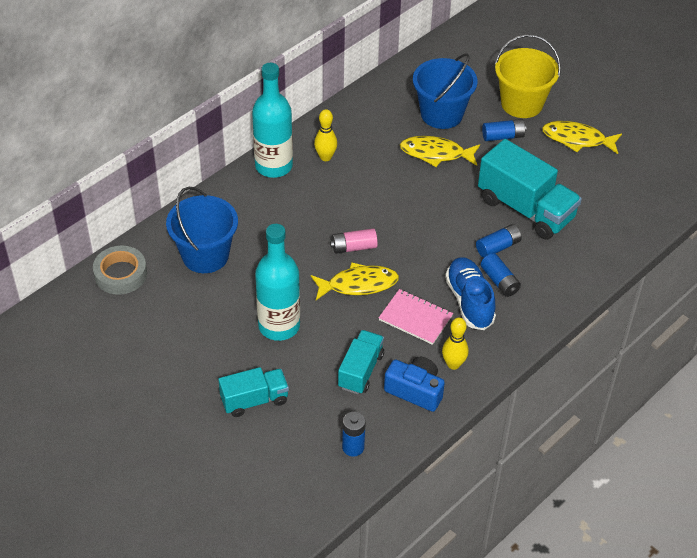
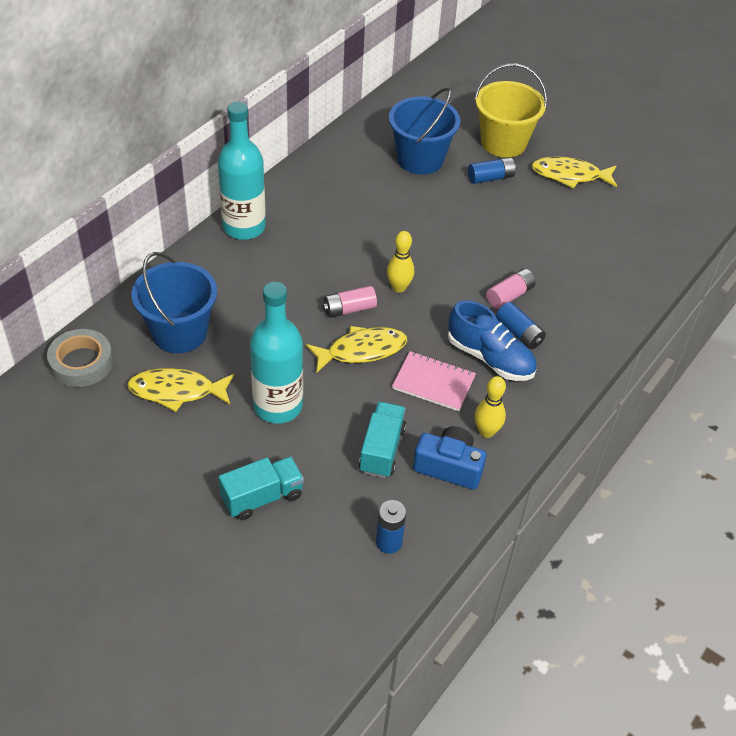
camera: 10 degrees left, 0 degrees up
yellow bowling pin [314,109,337,161] -> yellow bowling pin moved to [387,231,414,293]
yellow fish [400,136,480,167] -> yellow fish moved to [127,368,234,412]
blue shoe [445,257,496,330] -> blue shoe turned 150 degrees clockwise [448,300,537,381]
blue battery [476,224,522,258] -> pink battery [486,269,535,309]
turquoise truck [478,139,582,240] -> none

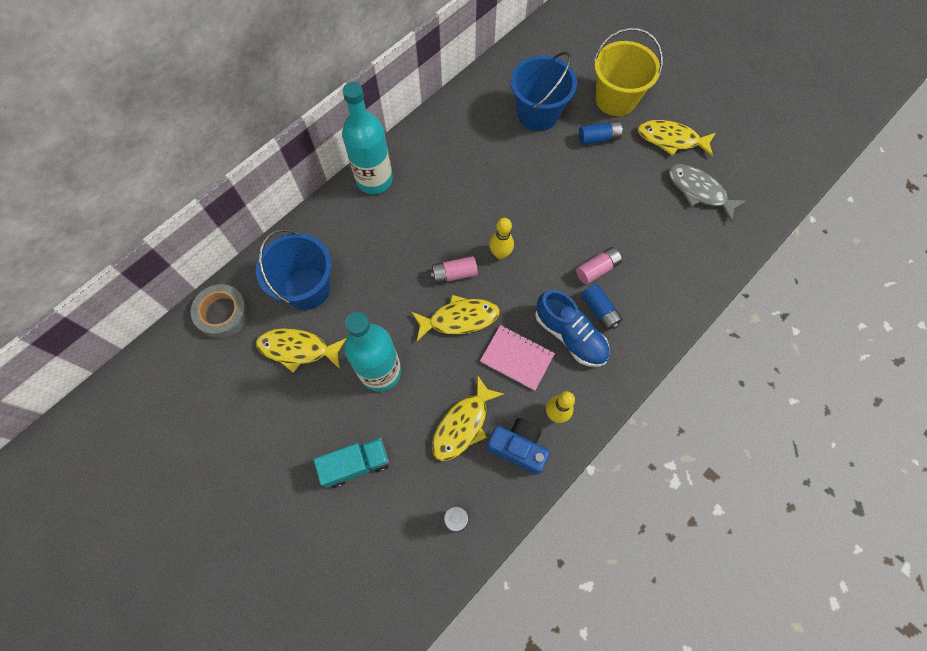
camera: 10 degrees right, 20 degrees up
turquoise truck [359,402,406,478] -> yellow fish [432,376,504,461]
none -> grey fish [669,164,746,222]

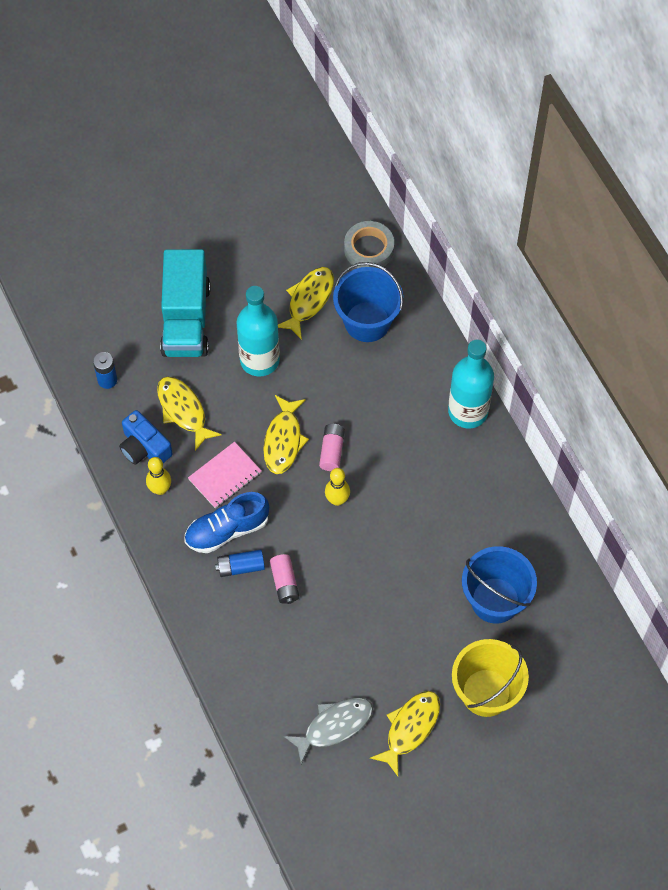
camera: 110 degrees right, 5 degrees down
turquoise truck [314,438,389,488] -> turquoise truck [160,249,211,357], size x1.70
blue camera [487,418,550,475] -> blue camera turned 90 degrees clockwise [119,410,173,465]
blue battery [579,121,623,145] -> none

